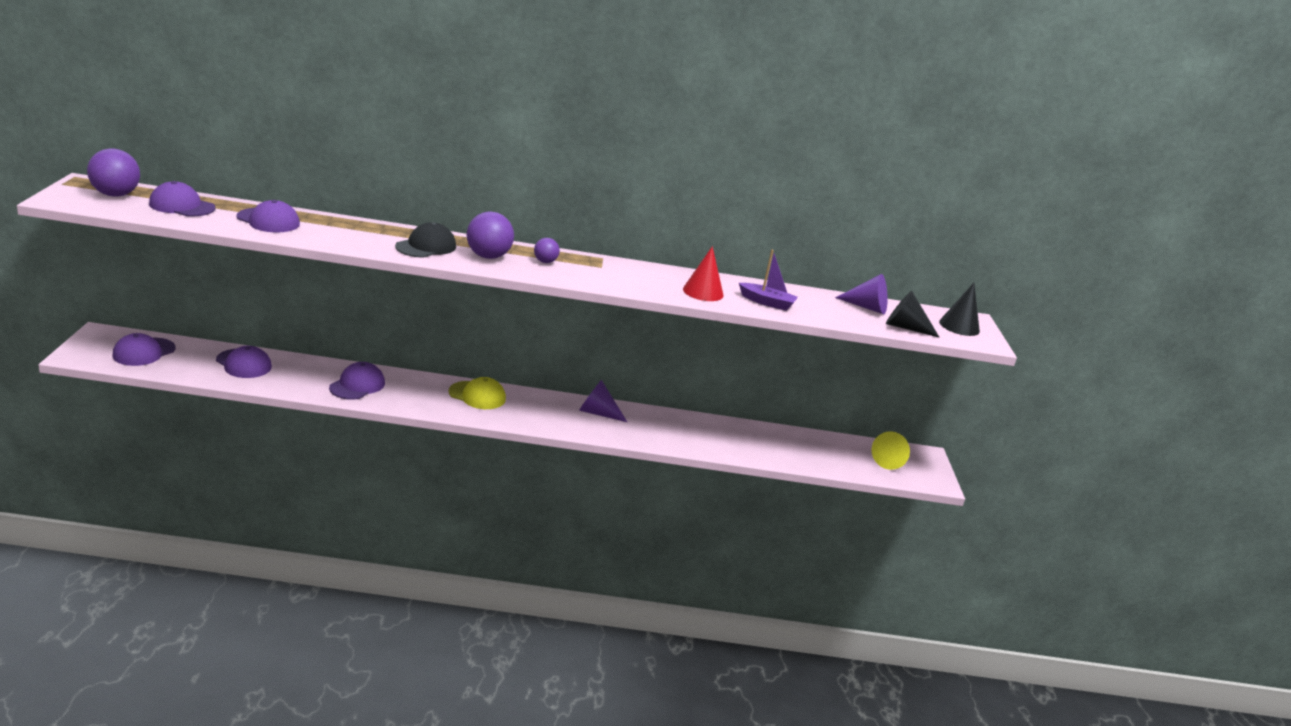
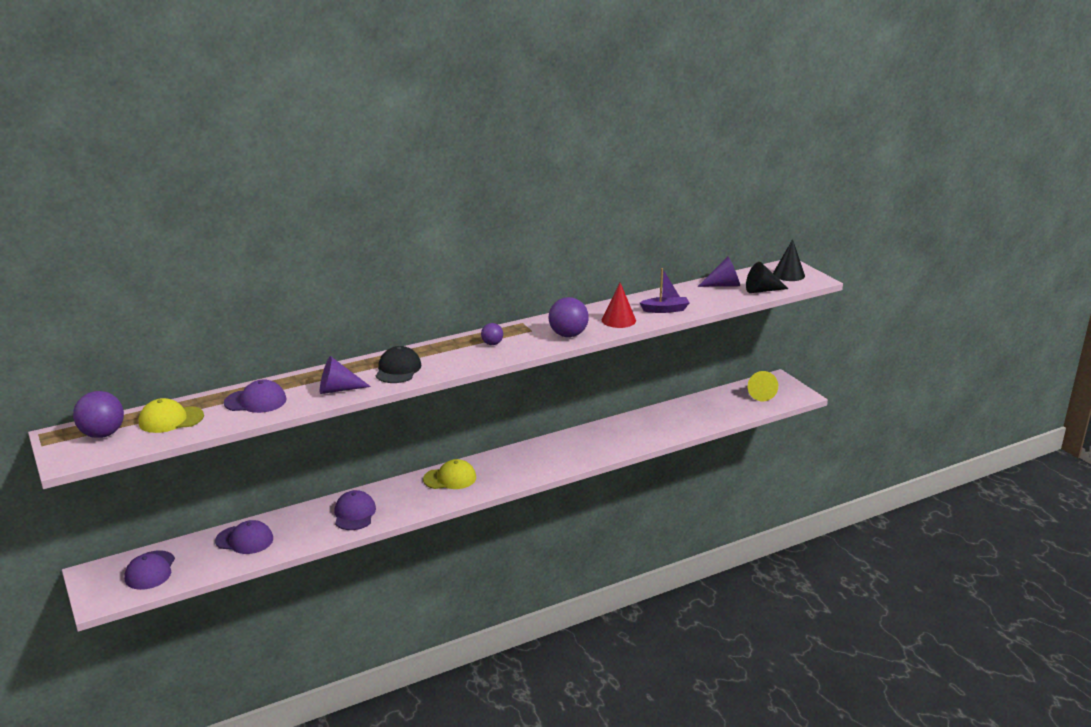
camera: 25 degrees left, 0 degrees up
purple cap [149,181,215,217] -> yellow cap [139,398,204,433]
purple ball [467,211,514,259] -> purple ball moved to [549,297,589,337]
purple cone [579,380,627,422] -> purple cone moved to [320,356,371,394]

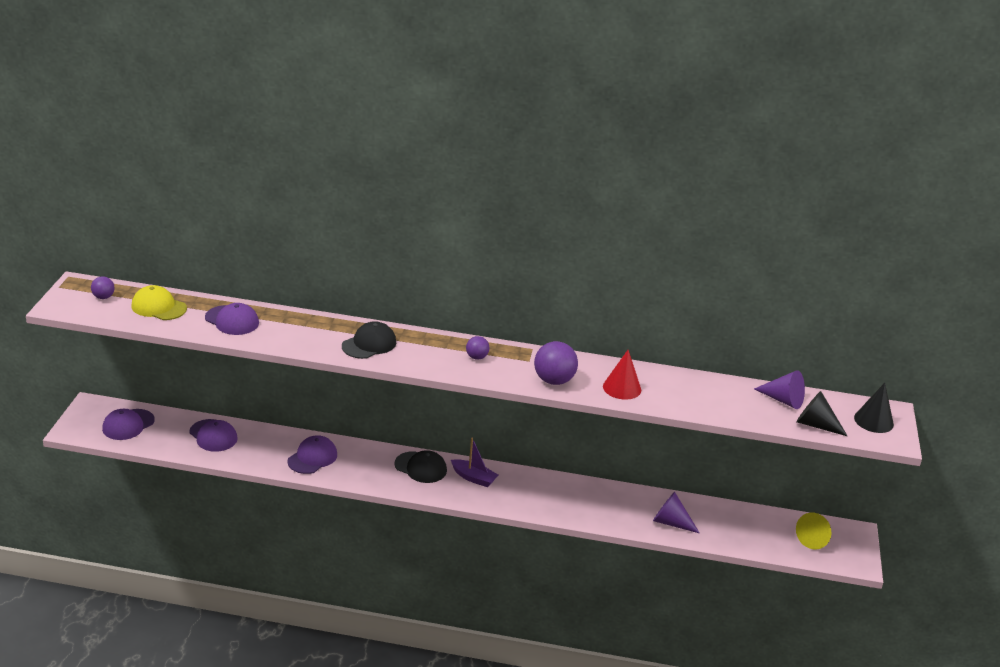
camera: 35 degrees right, 5 degrees up
purple ball [73,391,124,438] -> purple ball [91,276,115,299], size x0.55
purple cone [320,356,371,394] -> purple cone moved to [653,492,699,533]
yellow cap [423,459,476,489] -> black cap [394,450,447,483]
purple boat [640,268,689,313] -> purple boat moved to [451,438,498,487]

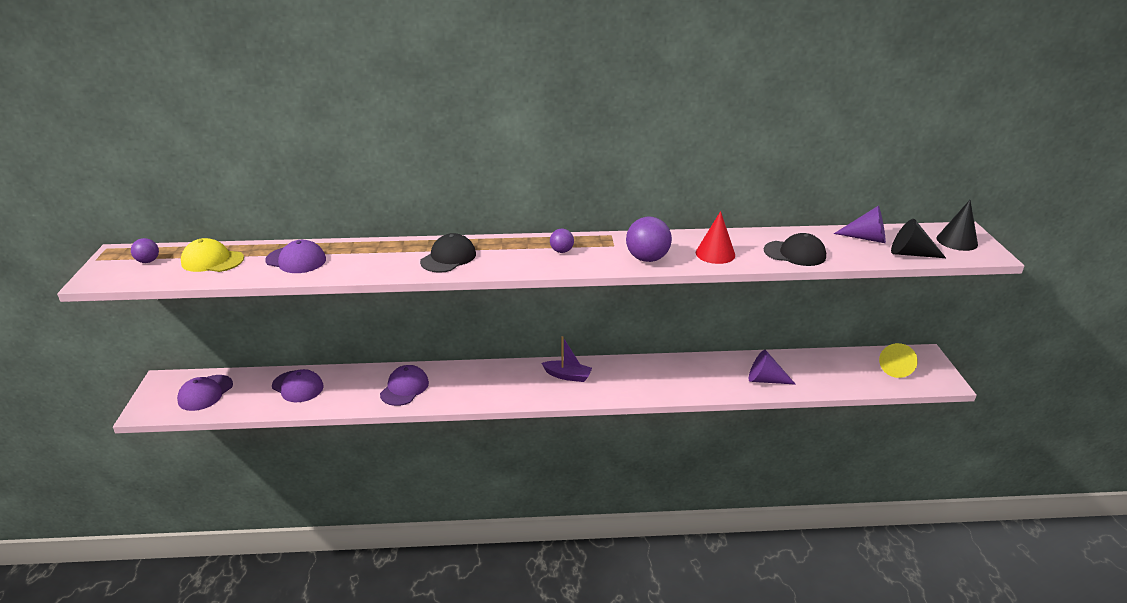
camera: 10 degrees left, 0 degrees up
black cap [394,450,447,483] -> black cap moved to [764,233,826,266]

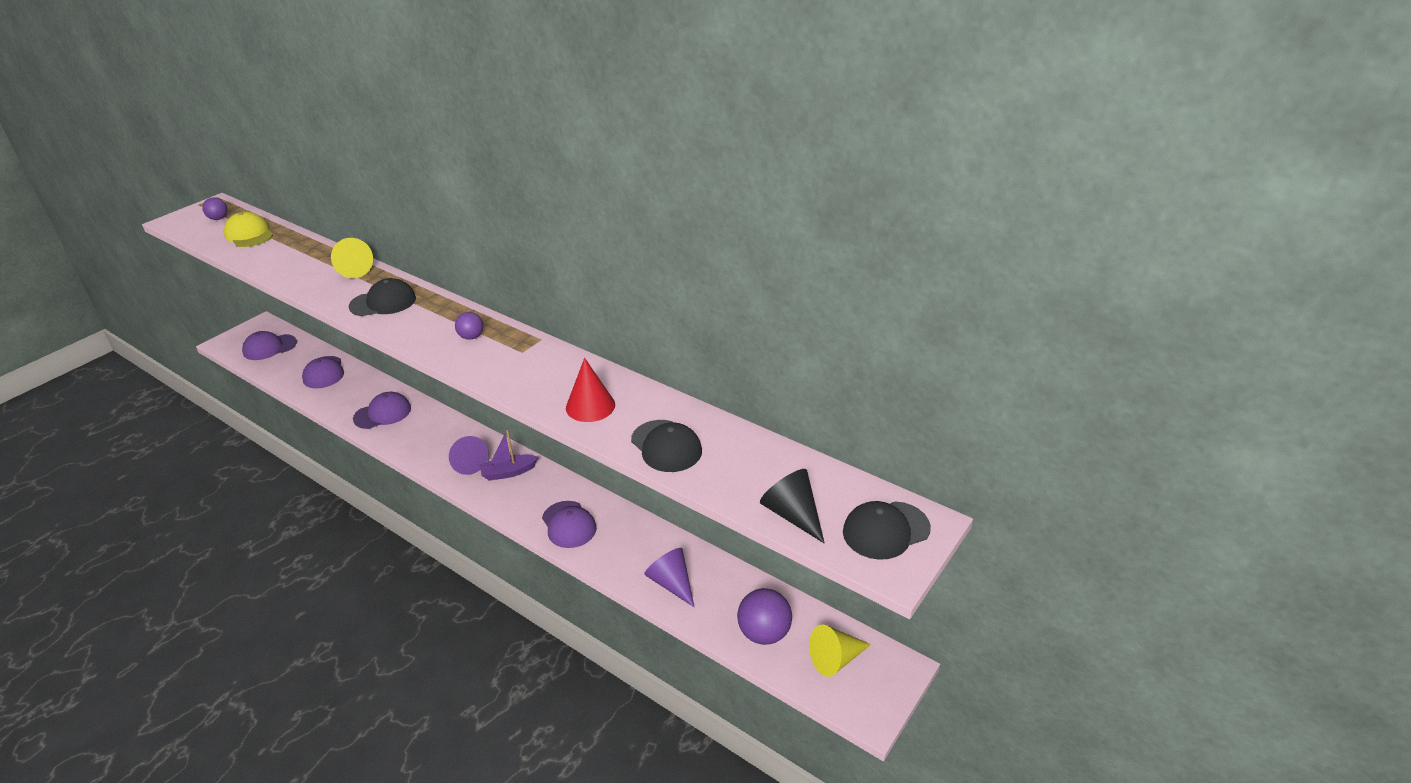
camera: 40 degrees right, 5 degrees up
purple cap [265,240,326,273] -> purple cap moved to [542,501,596,548]
purple boat [542,336,592,382] -> purple boat turned 105 degrees clockwise [480,430,538,481]
purple ball [626,217,672,262] -> purple ball moved to [737,588,792,645]
purple cone [834,206,886,243] -> purple cone moved to [449,436,488,475]
black cone [937,200,978,251] -> black cap [843,501,931,560]
none -> yellow cone [331,238,373,278]

